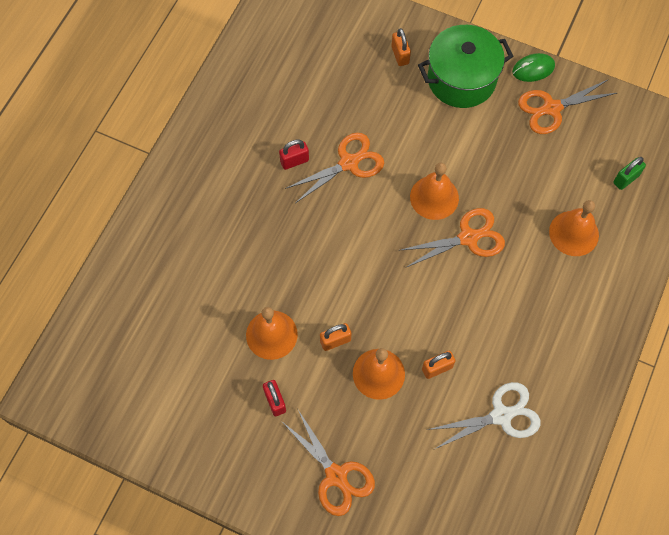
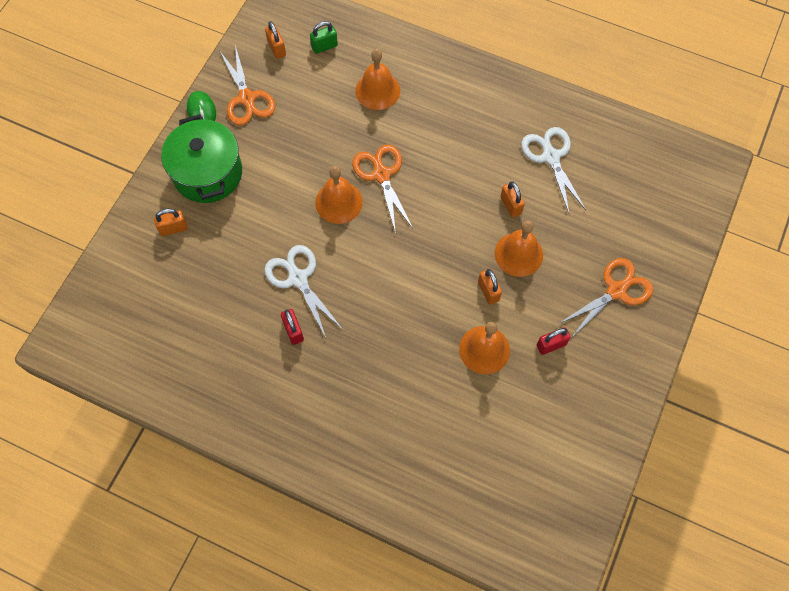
camera: 90 degrees left, 0 degrees up
orange scissors [285,133,384,203] -> white scissors [264,245,342,338]
green padlock [613,157,646,190] -> green padlock turned 75 degrees counterclockwise [310,21,338,54]
none -> orange padlock [265,21,286,59]

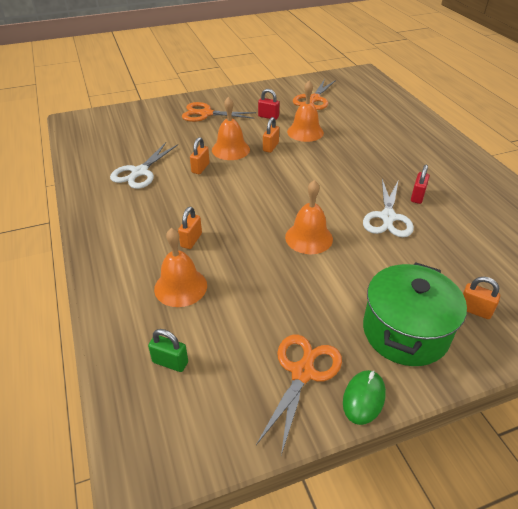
camera: 135 degrees left, 25 degrees down
orange padlock [265,21,286,59] -> orange padlock moved to [178,207,202,249]
orange scissors [352,144,413,233] -> orange scissors moved to [293,79,336,110]

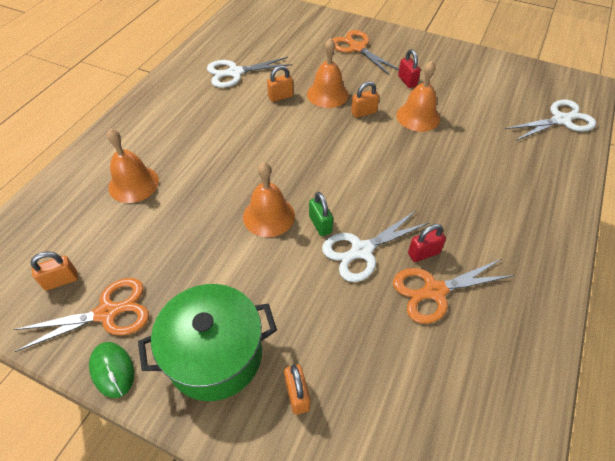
camera: 45 degrees right, 10 degrees up
green padlock [148,329,188,372] -> green padlock moved to [309,192,333,236]
orange padlock [178,207,202,249] -> orange padlock moved to [30,252,78,291]
orange scissors [293,79,336,110] -> orange scissors moved to [393,259,514,324]
green mouse [343,370,386,425] -> green mouse turned 75 degrees clockwise [89,342,134,398]
none -> white scissors [505,100,596,141]

